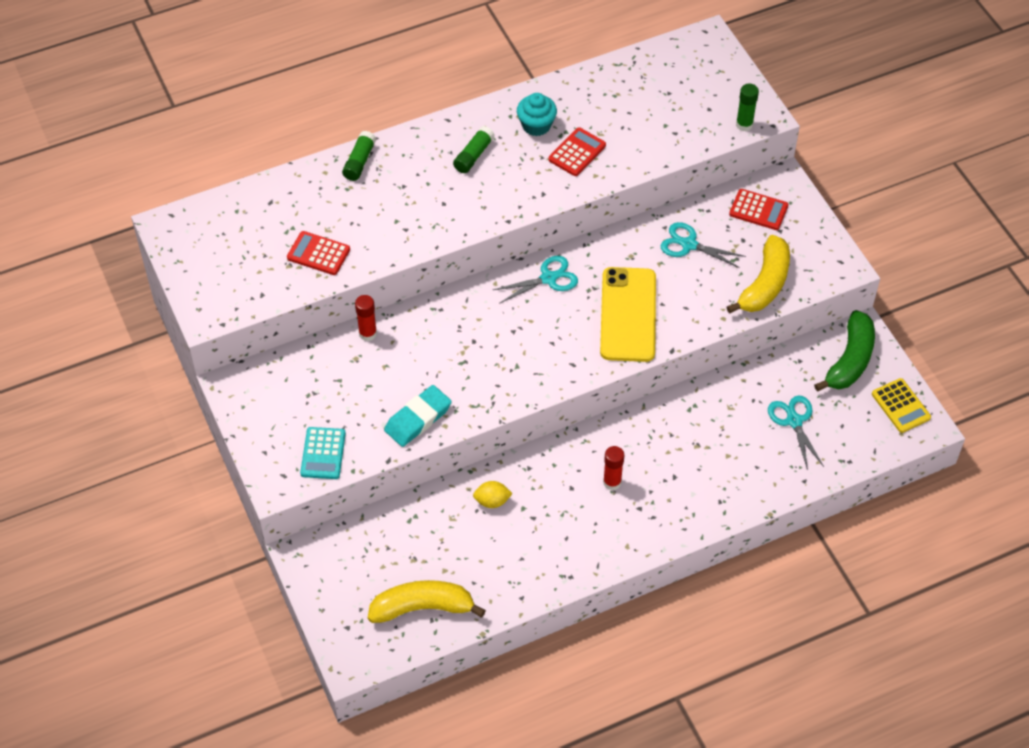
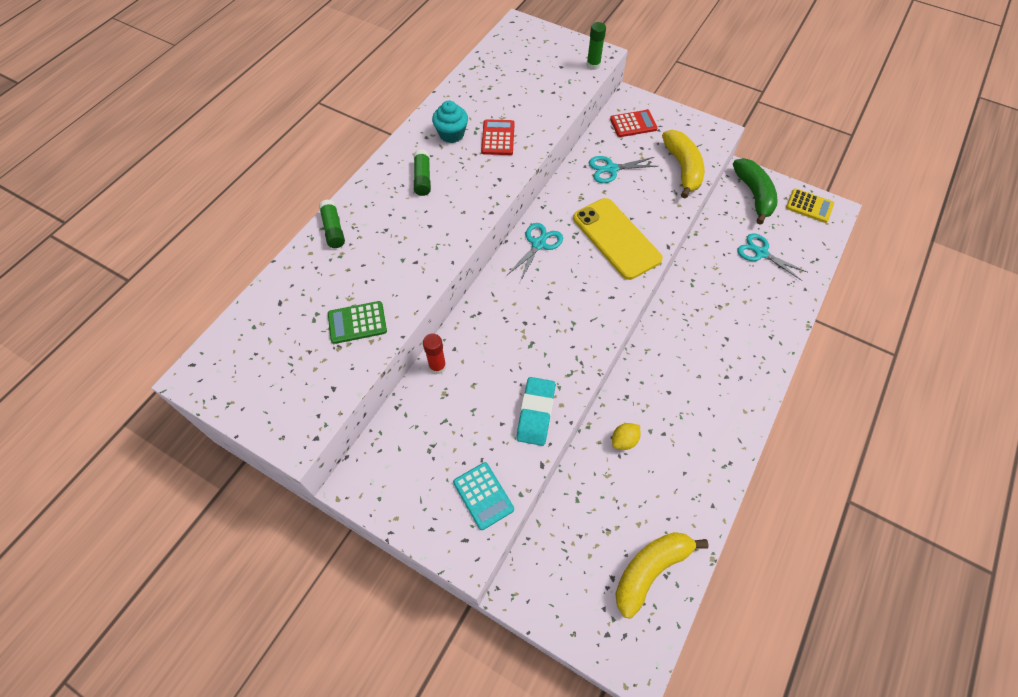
camera: 35 degrees left, 5 degrees up
red calculator [287,231,350,275] -> green calculator [328,301,387,344]
red glue stick [603,446,624,490] -> none

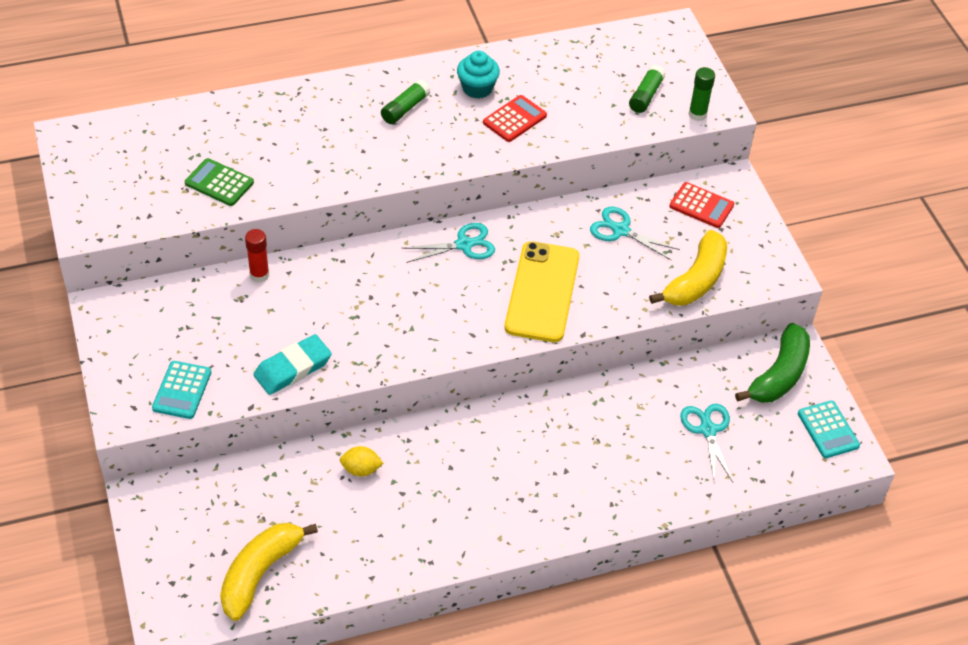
camera: 40 degrees right, 10 degrees down
green glue stick [319,199,345,248] -> green glue stick moved to [629,65,666,113]
yellow banana [616,532,709,618] -> yellow banana turned 60 degrees counterclockwise [220,523,318,621]
yellow calculator [786,188,834,223] -> turquoise calculator [798,400,860,458]

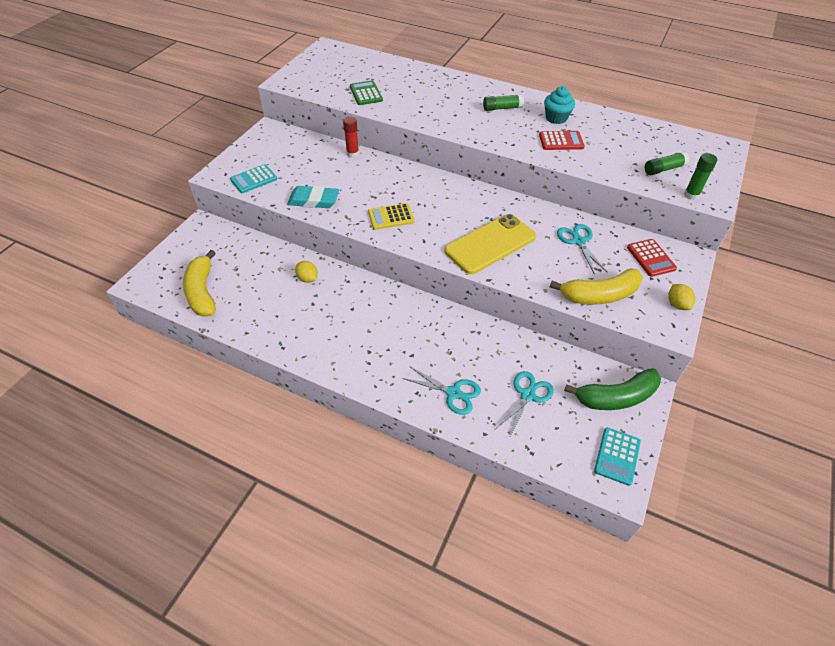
camera: 45 degrees right, 0 degrees up
yellow banana [220,523,318,621] -> yellow banana turned 90 degrees counterclockwise [183,250,216,317]
turquoise scissors [402,223,495,263] -> turquoise scissors moved to [403,367,481,415]
none -> yellow calculator [368,203,415,230]
none -> yellow lemon [668,284,696,310]

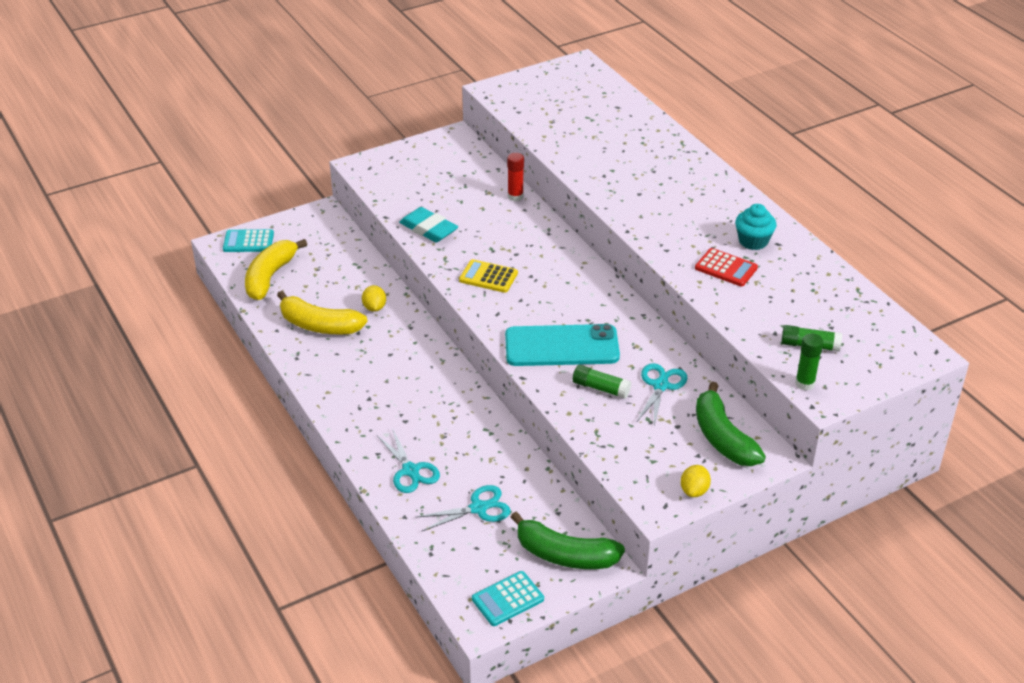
camera: 35 degrees right, 10 degrees down
turquoise calculator [230,164,277,193] -> turquoise calculator moved to [223,229,274,252]
green calculator [350,80,383,105] -> none
yellow phone [445,214,536,274] -> turquoise phone [505,324,620,366]
green glue stick [483,94,524,111] -> green glue stick moved to [573,365,631,399]
yellow banana [550,268,643,305] -> yellow banana moved to [277,291,368,334]
red calculator [627,239,677,277] -> green banana [696,382,766,466]

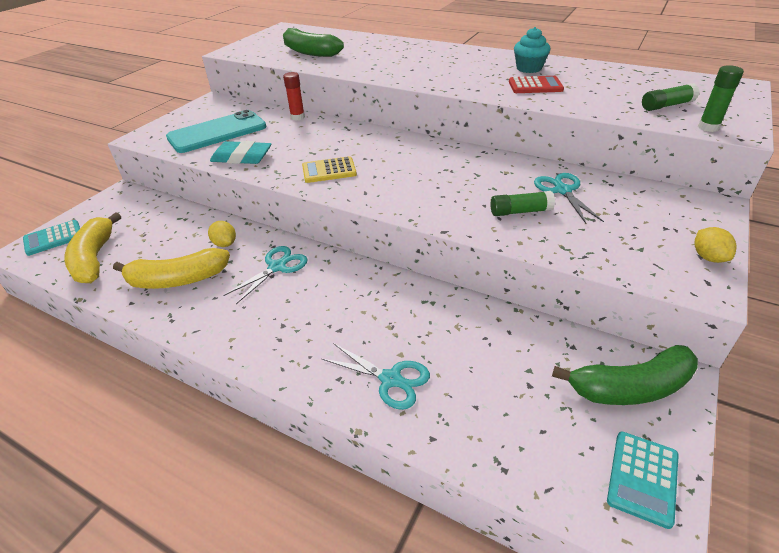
camera: 30 degrees left, 0 degrees up
turquoise scissors [417,485,511,531] -> turquoise scissors moved to [223,246,307,304]
turquoise phone [505,324,620,366] -> turquoise phone moved to [166,110,266,153]
green banana [696,382,766,466] -> green banana moved to [283,28,344,57]

